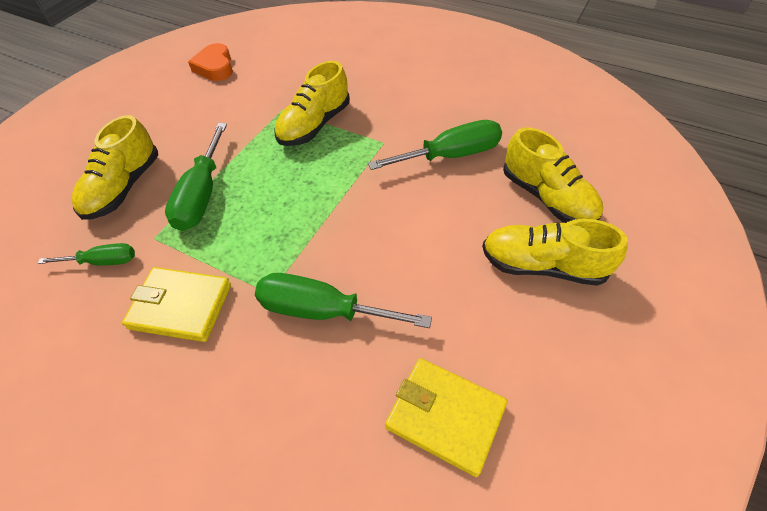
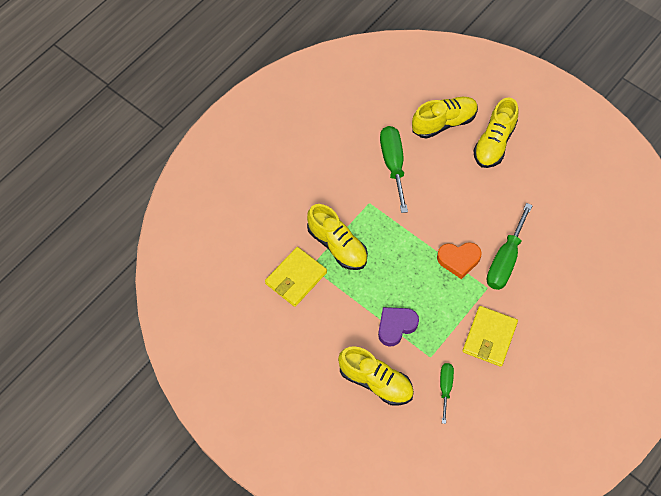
camera: 80 degrees left, 10 degrees up
green screwdriver [165,123,227,231] -> purple heart [378,307,419,346]
orange heart [188,43,233,81] -> orange heart moved to [437,242,482,279]
yellow wallet [385,358,508,477] -> yellow wallet moved to [265,247,327,307]

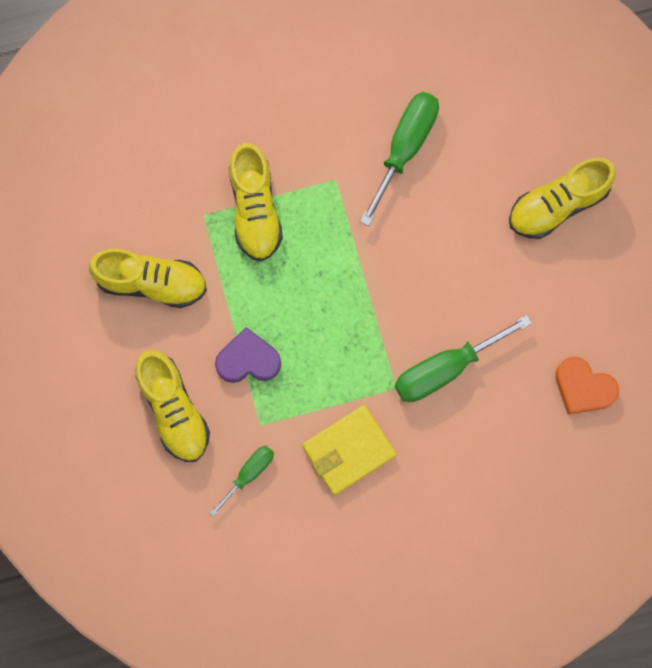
camera: 35 degrees right, 15 degrees up
yellow wallet [265,247,327,307] -> none
yellow shoe [412,97,478,139] -> yellow shoe moved to [89,249,207,308]
orange heart [437,242,482,279] -> orange heart moved to [555,357,619,414]

